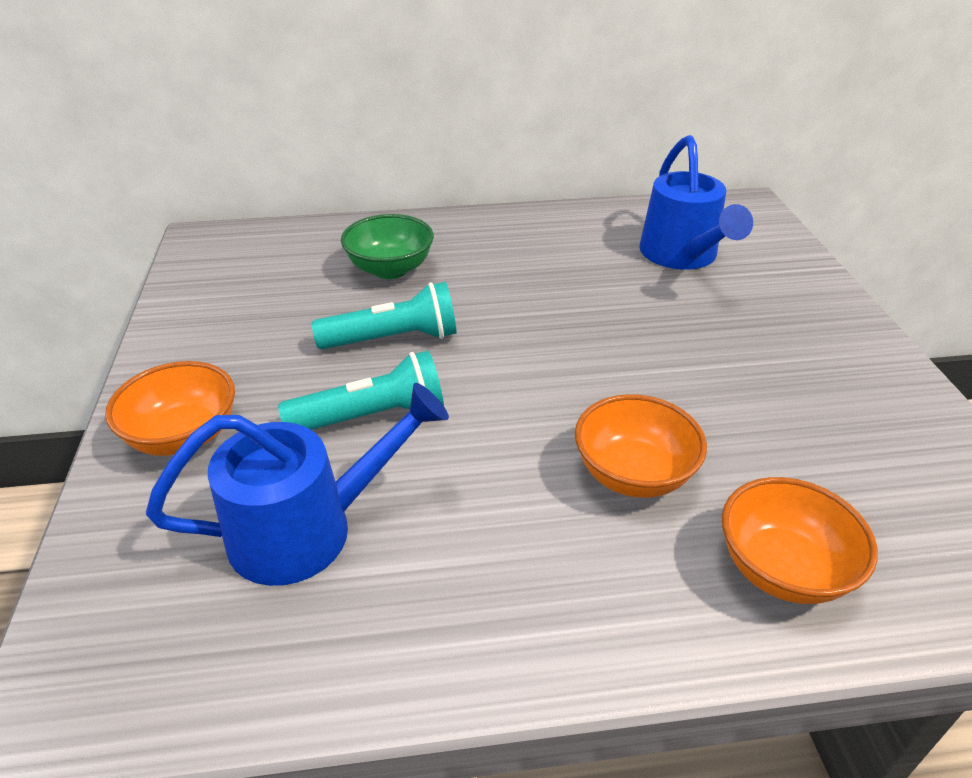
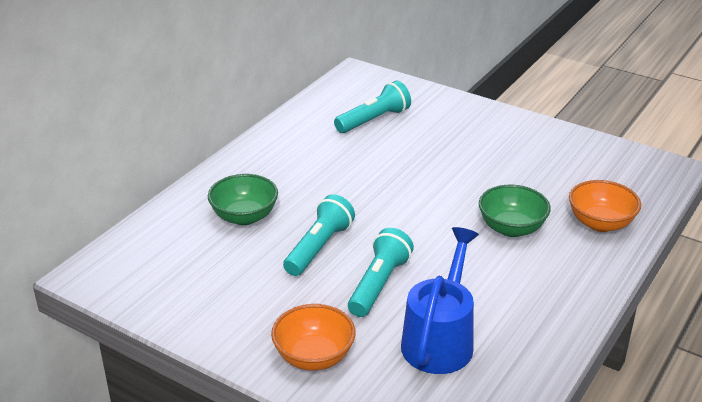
camera: 50 degrees left, 5 degrees down
orange bowl [575,394,707,498] -> green bowl [479,185,551,237]
blue watering can [640,135,753,270] -> turquoise flashlight [334,80,411,133]

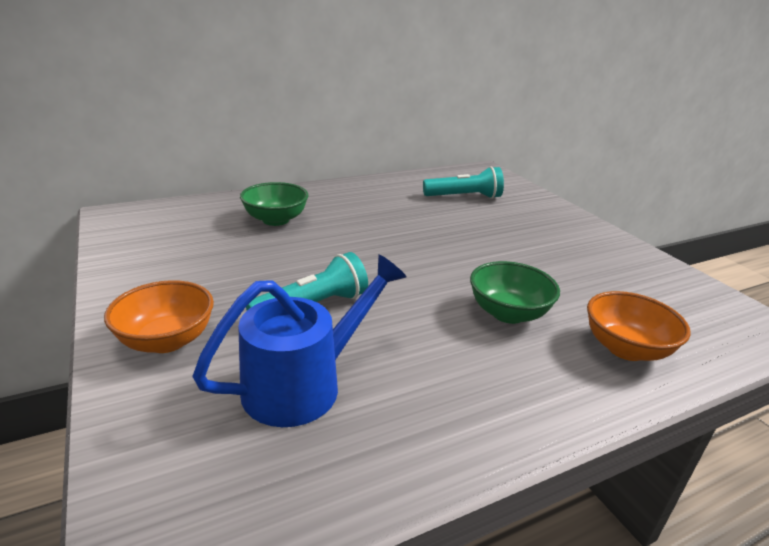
camera: 30 degrees right, 5 degrees down
turquoise flashlight [283,194,355,276] -> none

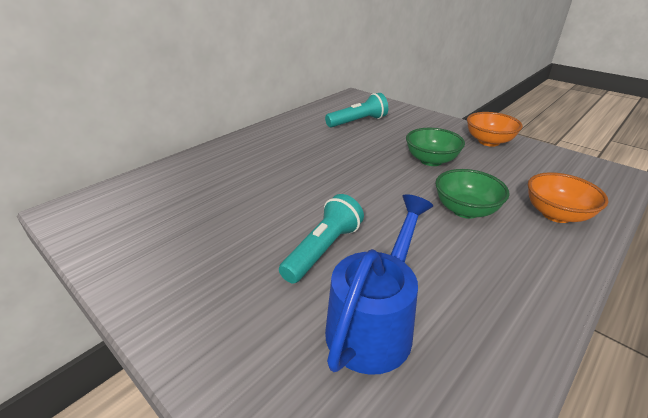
camera: 20 degrees left, 5 degrees up
orange bowl [104,280,214,353] -> orange bowl moved to [467,112,523,147]
green bowl [240,182,309,226] -> green bowl moved to [406,128,465,166]

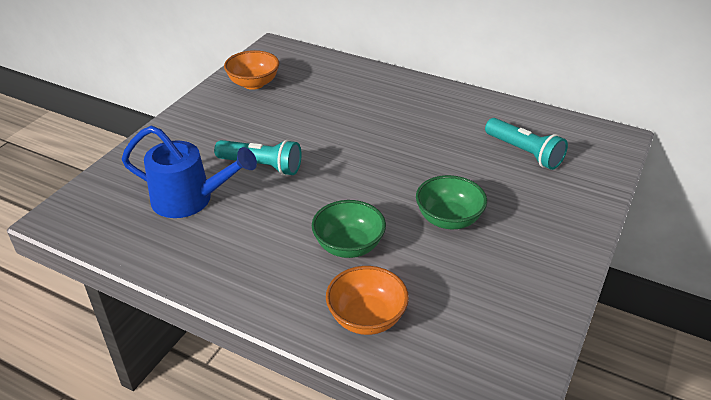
camera: 75 degrees right, 5 degrees up
orange bowl [467,112,523,147] -> orange bowl moved to [224,50,279,90]

